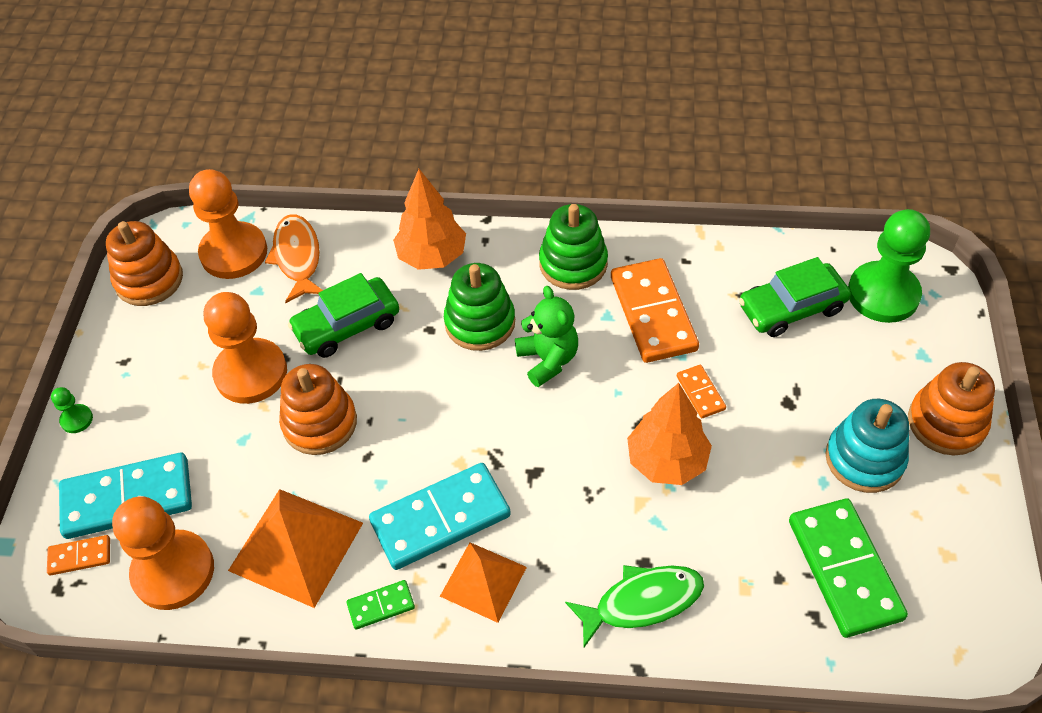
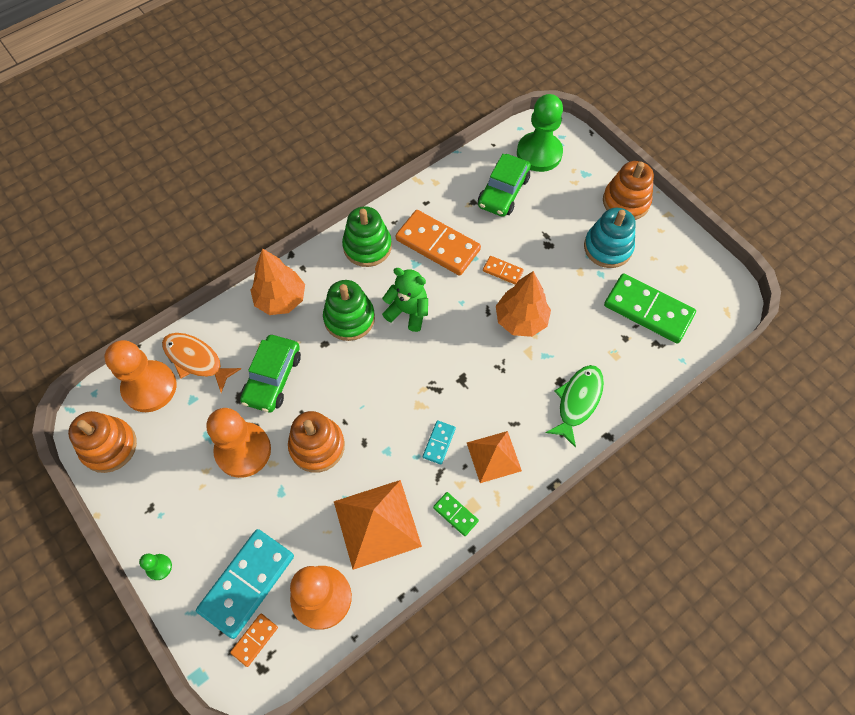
camera: 45 degrees left, 10 degrees up
green domino [346,580,415,630] -> green domino turned 75 degrees counterclockwise [433,492,479,536]
turquoise domino [369,463,511,570] -> turquoise domino [423,420,456,465], size x0.47

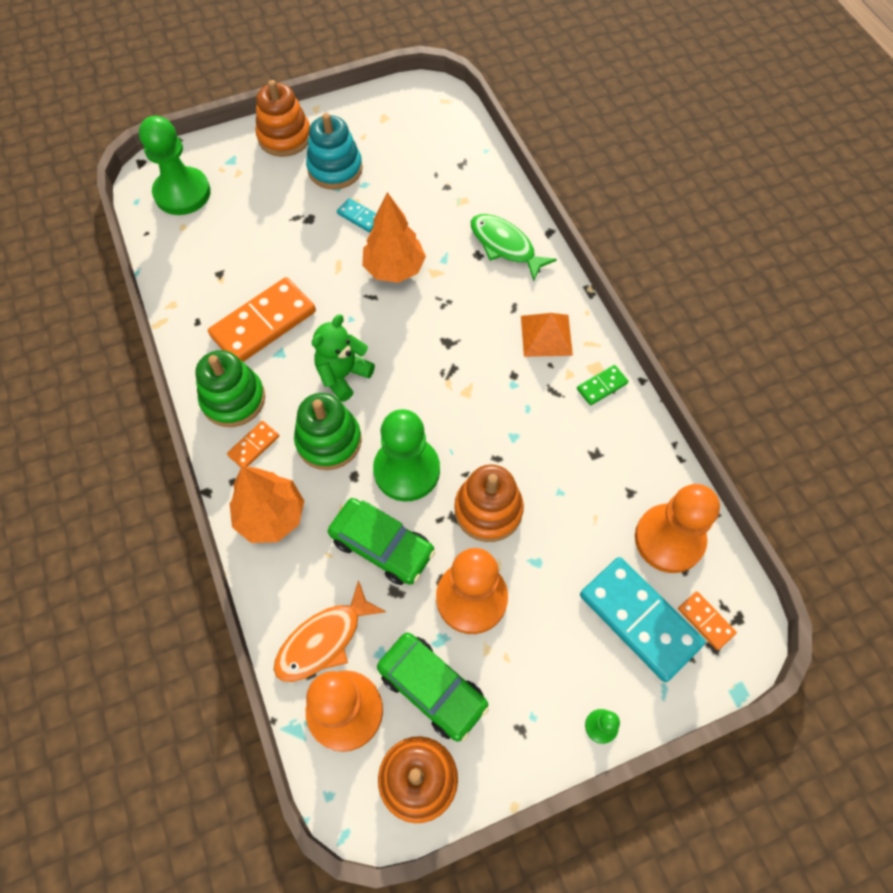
camera: 75 degrees left, 0 degrees up
orange pyramid [334,480,422,570] -> none
turquoise domino [423,420,456,465] -> turquoise domino moved to [337,198,376,233]
green car [478,154,531,217] -> green car moved to [377,633,489,742]
orange domino [483,256,524,285] -> orange domino moved to [227,421,279,467]
green domino [604,273,696,343] -> none
none -> green pawn [373,409,440,502]

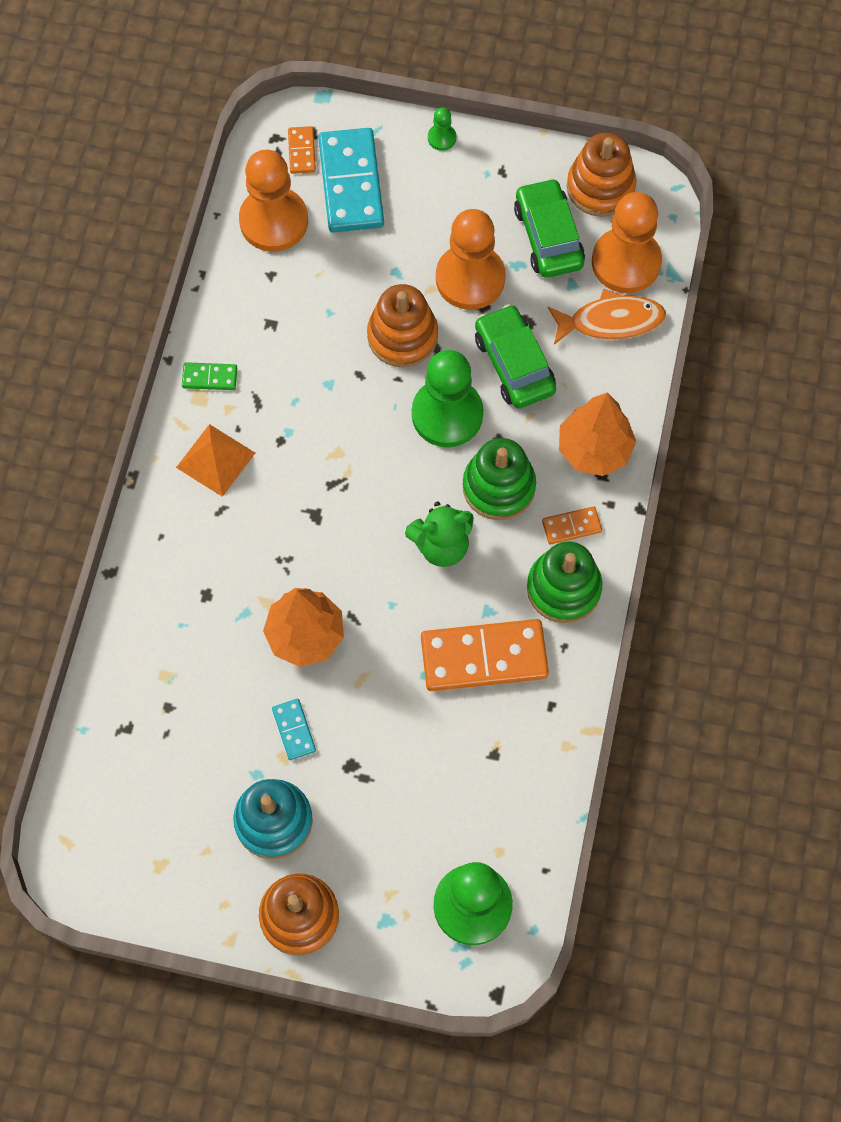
camera: 145 degrees left, 5 degrees up
green fish [471,214,557,281] -> none

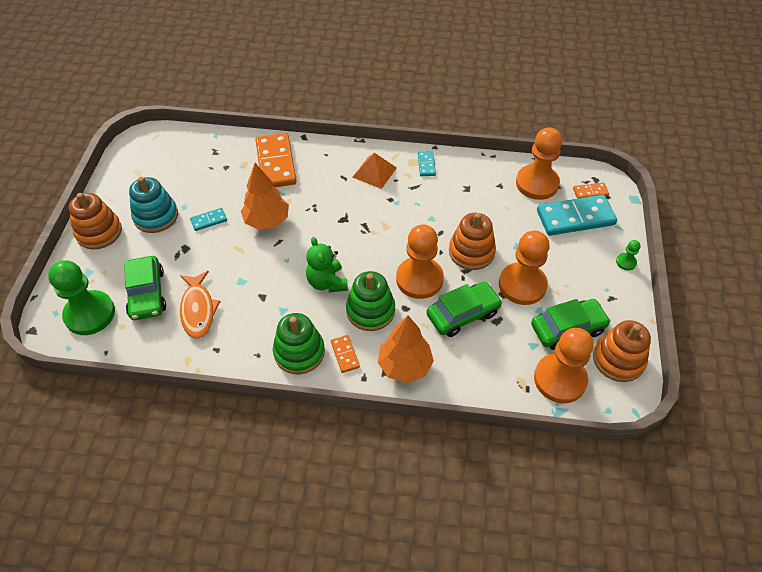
camera: 85 degrees right, 15 degrees down
green domino [182,362,237,390] -> turquoise domino [418,151,436,176]
green pawn [412,350,483,448] -> orange pawn [396,225,444,299]
orange domino [421,619,549,691] -> orange domino moved to [256,133,297,187]
orange fish [548,289,666,345] -> orange fish moved to [180,271,221,339]
none -> green car [124,256,166,320]

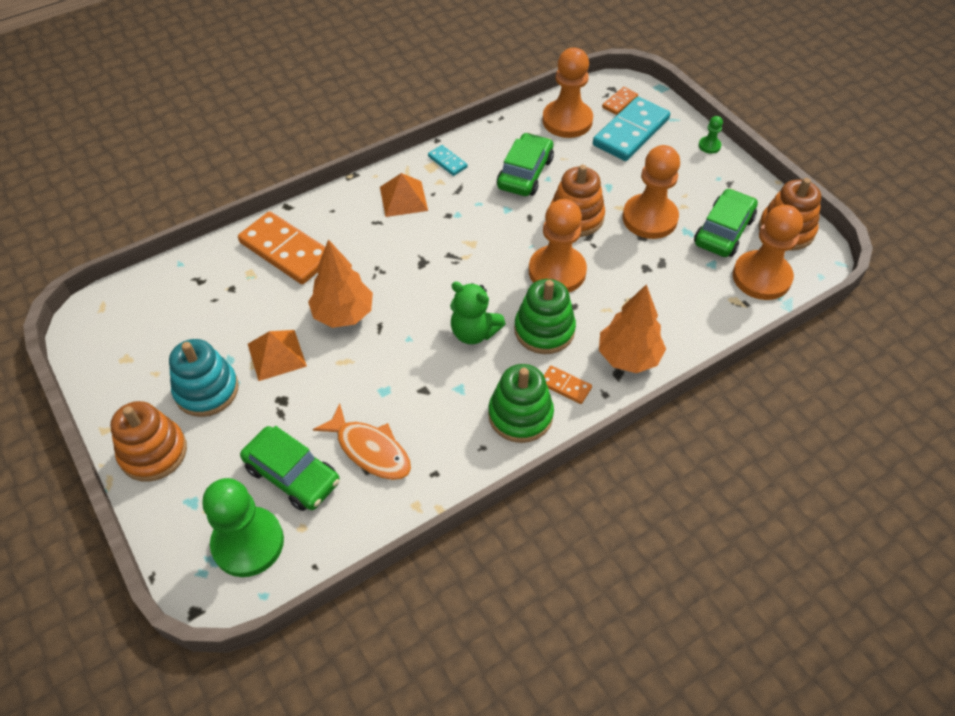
camera: 40 degrees left, 0 degrees up
turquoise domino [190,208,227,231] -> orange pyramid [248,330,307,381]
green car [426,282,502,337] -> green car moved to [497,133,554,196]

